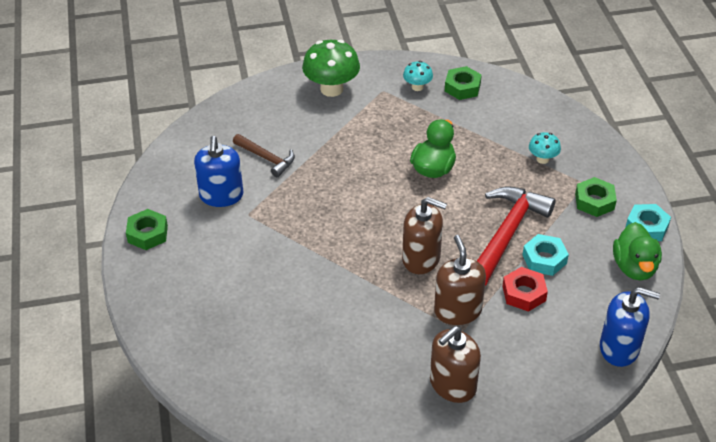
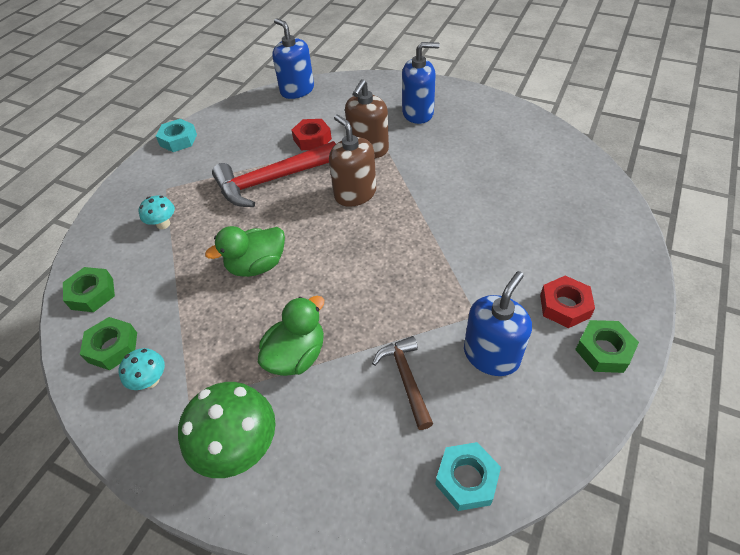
camera: 140 degrees left, 5 degrees up
brown soap dispenser [430,326,481,403] -> blue soap dispenser [402,42,440,124]
turquoise nut [523,234,569,276] -> turquoise nut moved to [435,442,501,511]
green nut [575,177,617,217] -> green nut moved to [63,267,115,312]
green duck [613,222,662,280] -> green duck moved to [258,296,324,376]
none -> red nut [540,276,595,328]

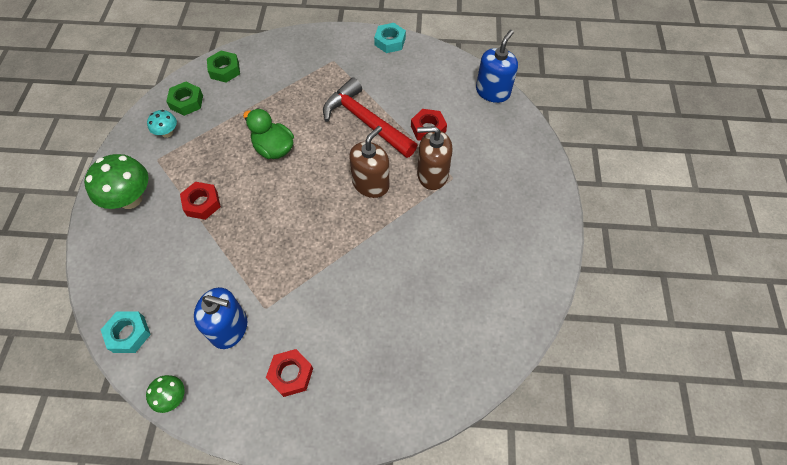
camera: 65 degrees right, 10 degrees up
turquoise mushroom [139,195,175,229] -> none
green duck [258,296,324,376] -> red nut [180,182,221,220]
brown hammer [372,336,433,430] -> none
blue soap dispenser [402,42,440,124] -> none
green nut [575,320,639,373] -> none
none -> green mushroom [146,375,185,413]

